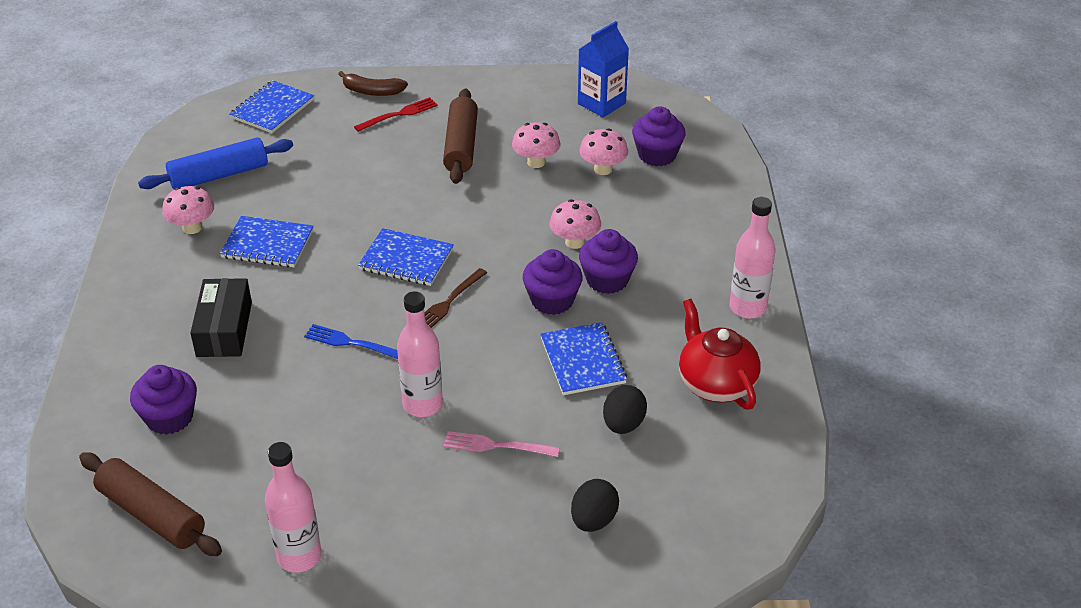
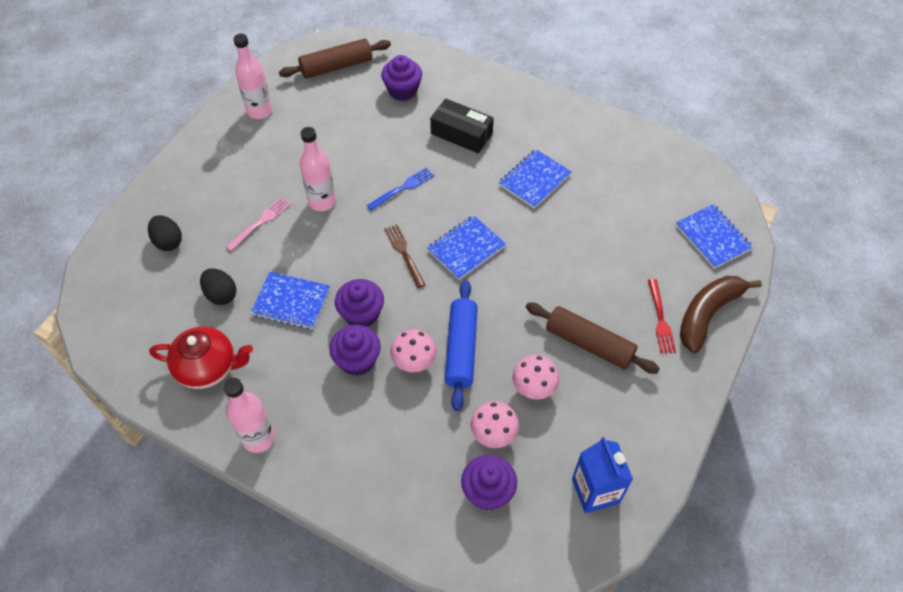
camera: 120 degrees right, 15 degrees up
blue rolling pin [138,137,293,190] -> blue rolling pin moved to [445,280,478,411]
pink mushroom [162,186,214,234] -> none
brown banana [338,71,408,96] -> brown banana [680,276,762,353], size x1.60

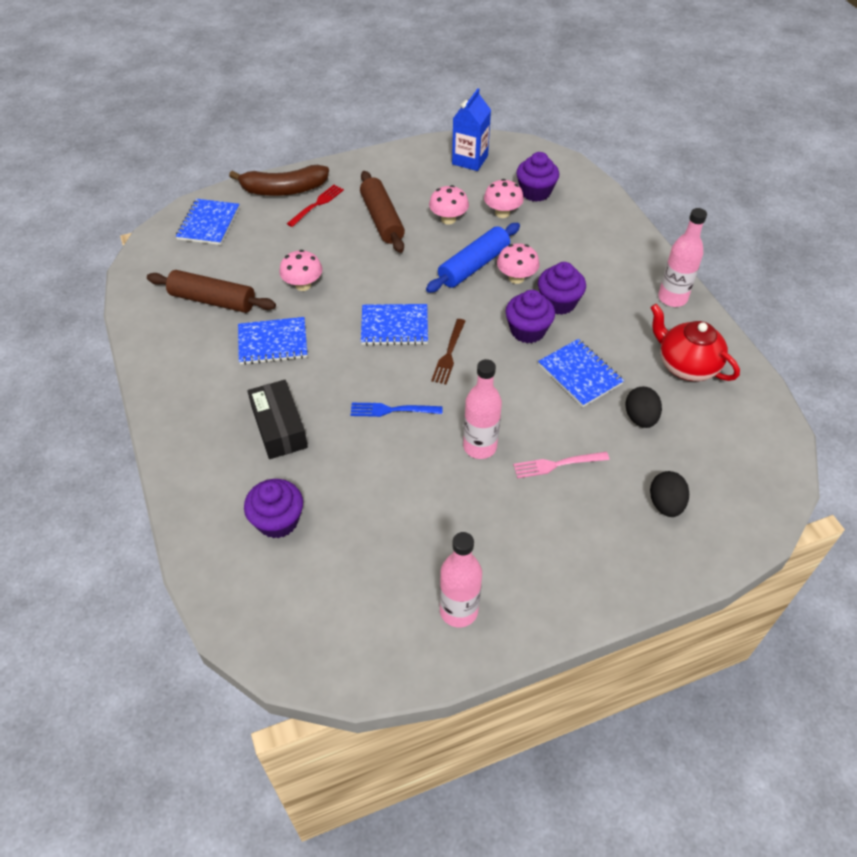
camera: 140 degrees left, 5 degrees down
brown rolling pin [279,38,391,79] -> brown rolling pin moved to [147,270,276,313]
none -> pink mushroom [279,250,322,291]

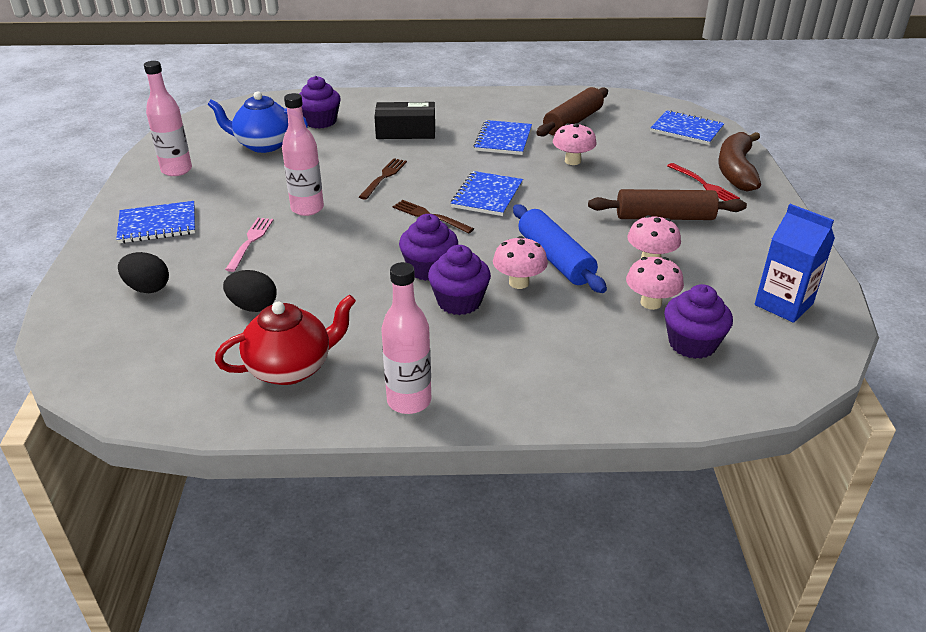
camera: 110 degrees right, 15 degrees down
blue fork [351,403,443,417] -> brown fork [359,158,407,200]
blue notebook [538,339,624,407] -> blue notebook moved to [116,201,195,243]
none -> blue teapot [207,91,308,153]

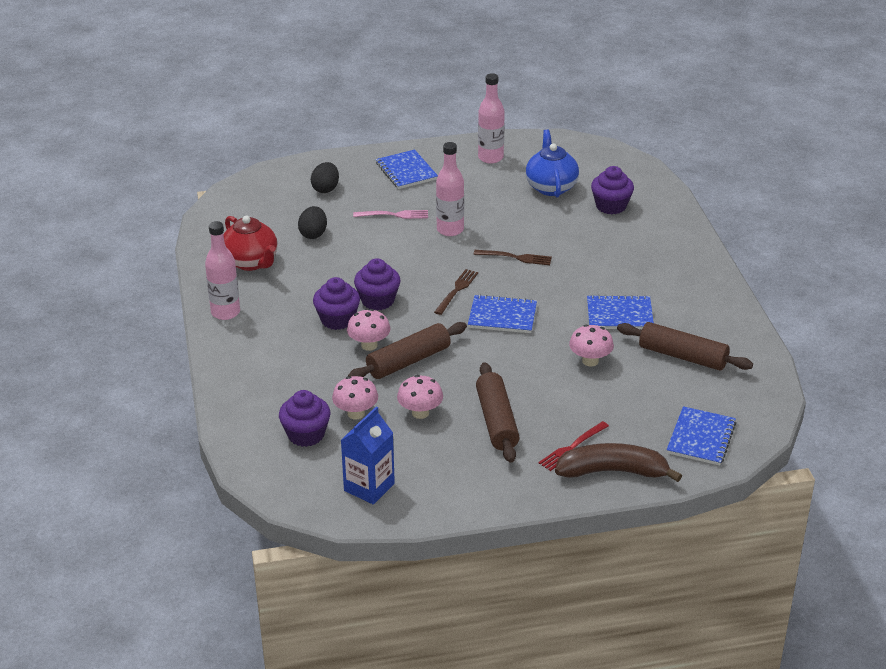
camera: 80 degrees right, 0 degrees up
black box [374,102,435,139] -> none
blue rolling pin [513,205,607,293] -> brown rolling pin [348,322,467,379]

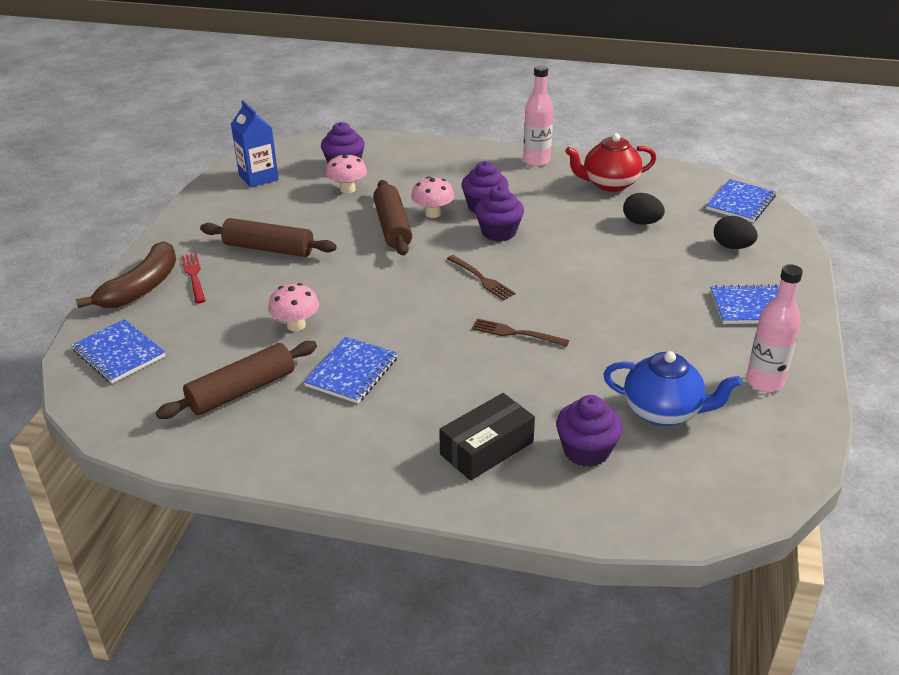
camera: 115 degrees right, 0 degrees up
pink fork [353,210,428,219] -> none
pink mushroom [397,375,443,419] -> none
pink bottle [436,142,464,236] -> none
blue notebook [468,294,537,333] -> blue notebook moved to [706,179,776,222]
brown fork [473,250,552,265] -> brown fork turned 75 degrees clockwise [472,319,569,347]
none -> black box [439,393,535,481]

